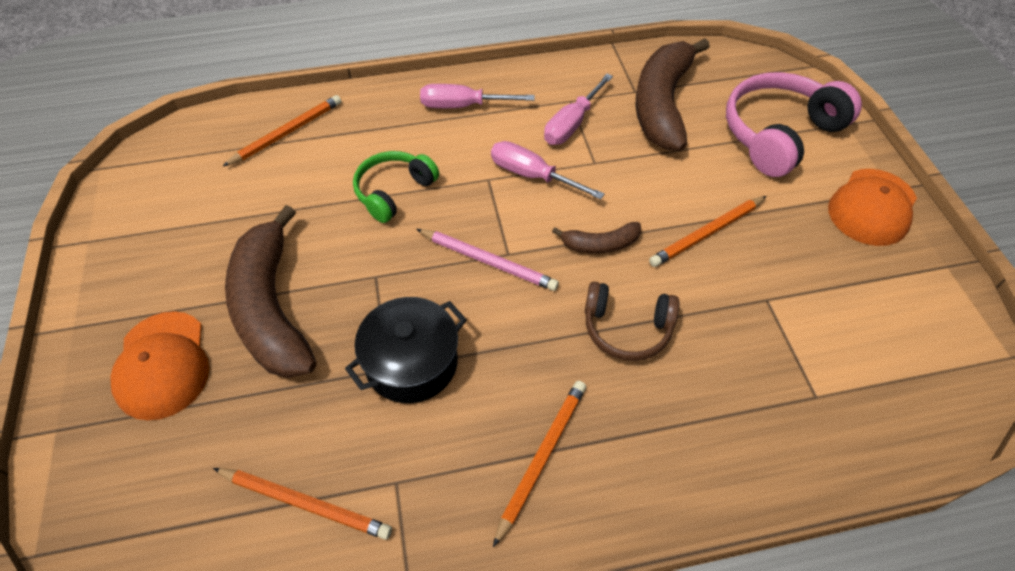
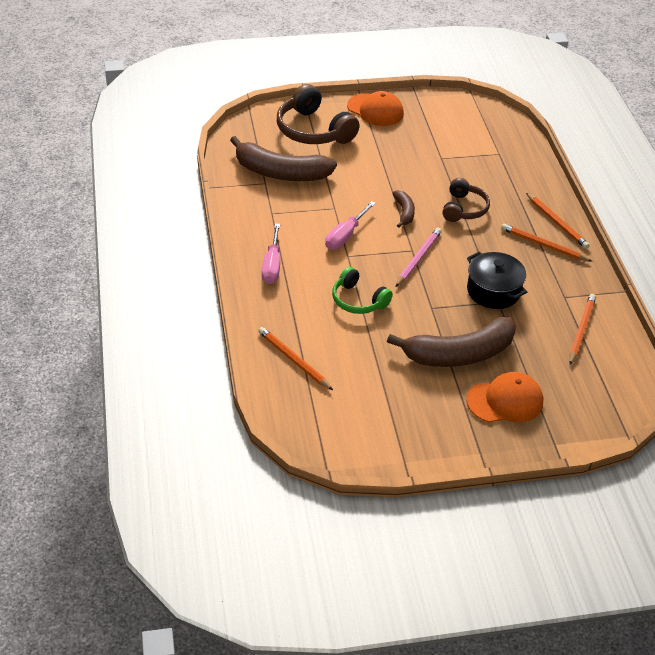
camera: 90 degrees left, 10 degrees down
pink screwdriver [544,74,613,145] -> none
orange pencil [649,196,766,267] -> orange pencil moved to [526,193,590,249]
pink headphones [726,72,862,177] -> brown headphones [277,84,359,144]

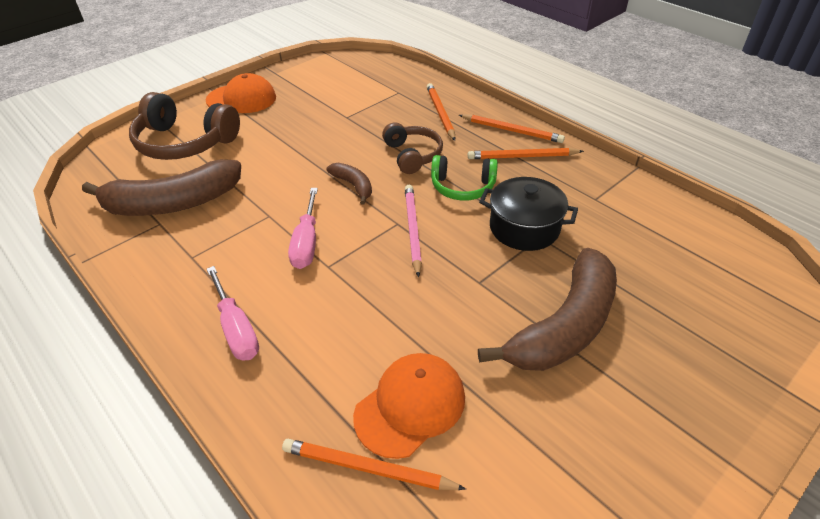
camera: 30 degrees left, 0 degrees up
green headphones [332,267,393,314] -> green headphones moved to [431,155,498,200]
orange cap [466,372,543,422] -> orange cap moved to [353,353,465,459]
orange pencil [569,294,596,365] -> orange pencil moved to [427,83,455,141]

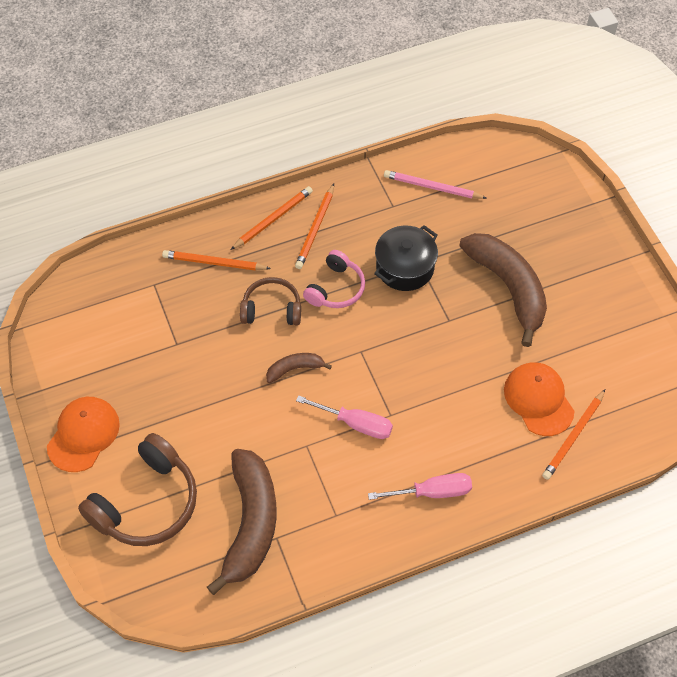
camera: 70 degrees left, 15 degrees up
pink pencil [405,185,422,278] -> pink pencil moved to [384,170,487,199]
green headphones [431,155,498,200] -> pink headphones [303,250,365,308]

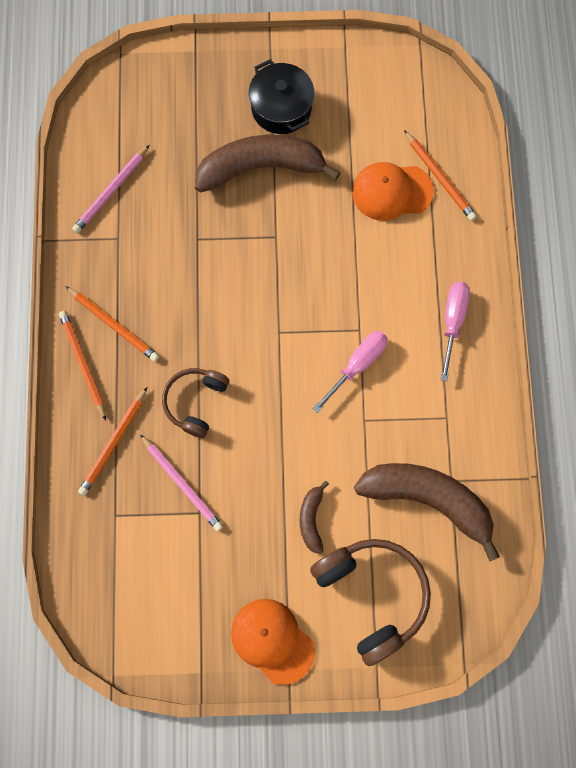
camera: 70 degrees left, 15 degrees up
brown banana [266,353,332,383] -> brown banana moved to [299,480,329,554]
pink headphones [303,250,365,308] -> none
black pot [374,225,438,291] -> black pot moved to [249,59,314,134]
none -> pink pencil [140,434,223,531]

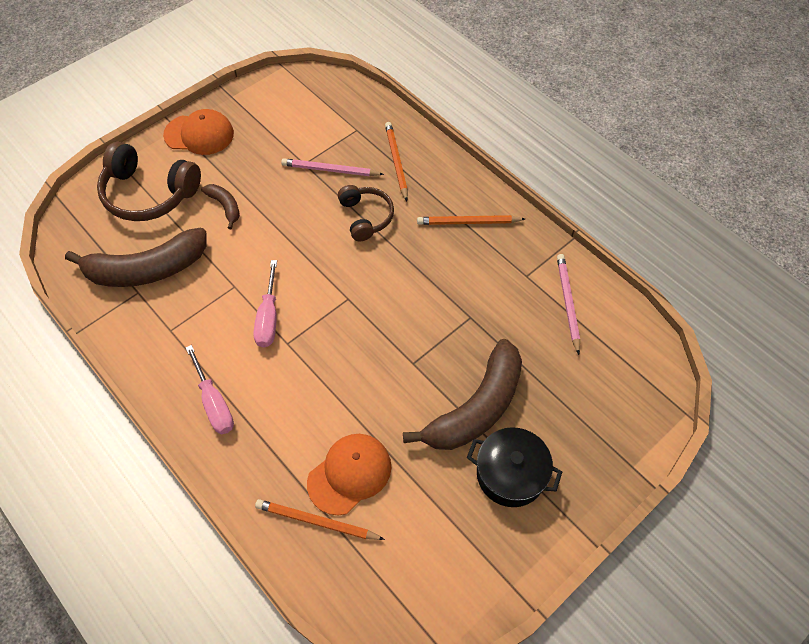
camera: 140 degrees right, 15 degrees down
orange pencil [59,311,106,421] -> none

